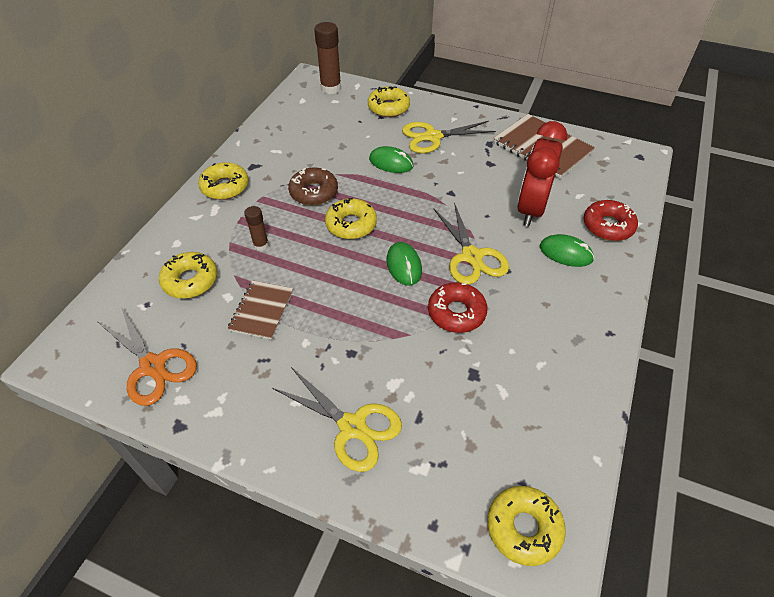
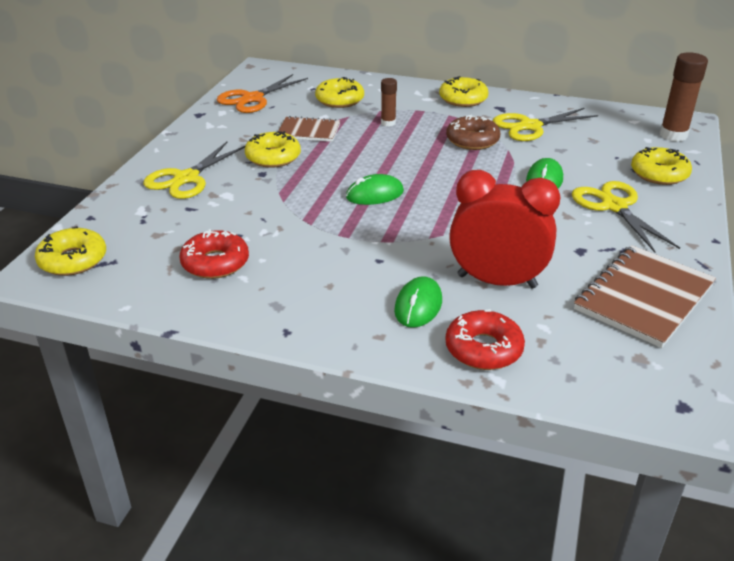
camera: 85 degrees right, 15 degrees down
yellow donut [325,198,377,239] -> yellow donut moved to [245,131,301,168]
red donut [428,282,488,333] -> red donut moved to [180,229,249,279]
yellow scissors [433,202,509,285] -> yellow scissors moved to [493,108,598,141]

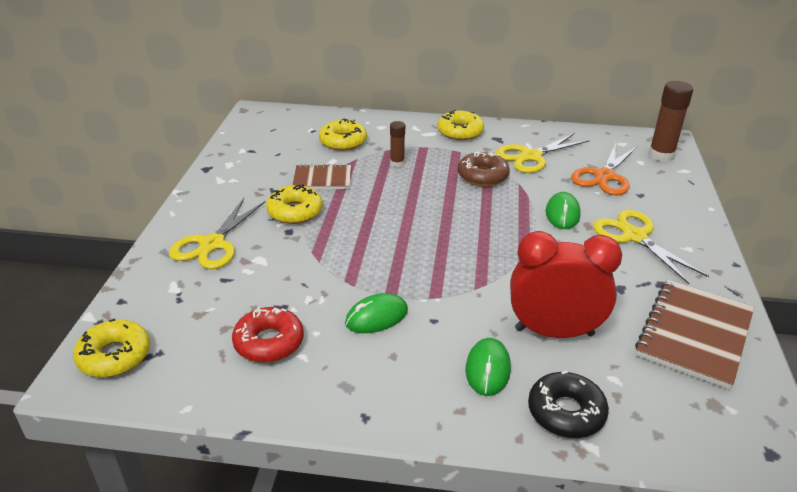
camera: 10 degrees left, 0 degrees up
orange scissors [217,74,308,113] -> orange scissors moved to [571,143,637,195]
green mouse [346,174,404,205] -> green mouse moved to [345,293,408,333]
red donut [445,309,525,370] -> black donut [528,371,609,438]
yellow donut [631,147,692,185] -> none

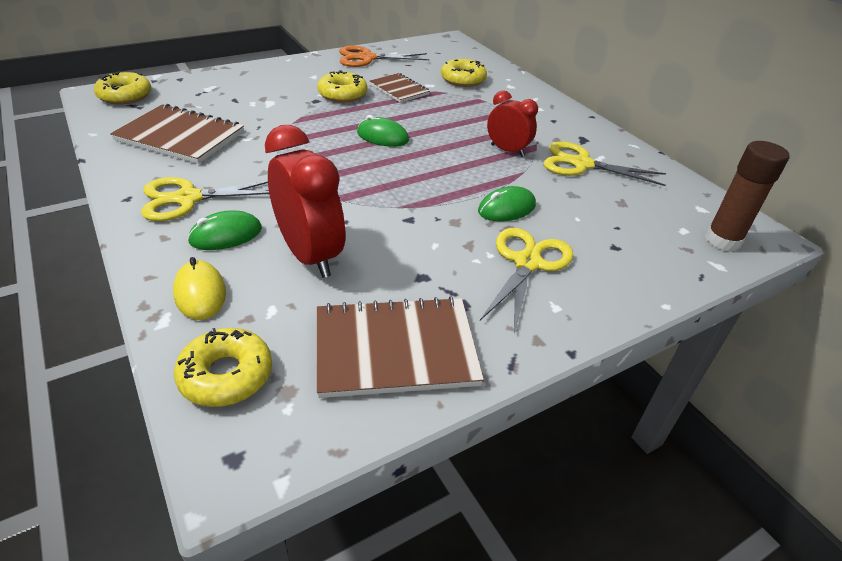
camera: 50 degrees right, 5 degrees up
yellow scissors [169,198,265,269] -> yellow scissors moved to [141,177,269,221]
red donut [232,307,304,363] -> brown notebook [110,104,244,164]
green mouse [345,293,408,333] -> green mouse moved to [357,115,409,147]
brown glue stick [390,121,405,167] -> none
yellow donut [437,110,484,140] -> yellow donut moved to [174,328,272,407]
brown donut [458,151,510,187] -> red clock [487,90,538,157]
black donut [528,371,609,438] -> yellow mouse [173,257,226,320]
orange scissors [571,143,637,195] -> orange scissors moved to [339,46,430,67]

